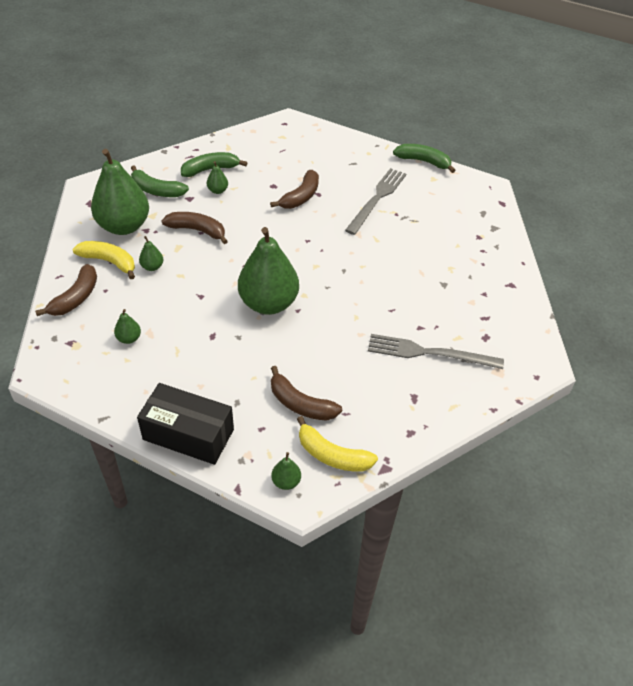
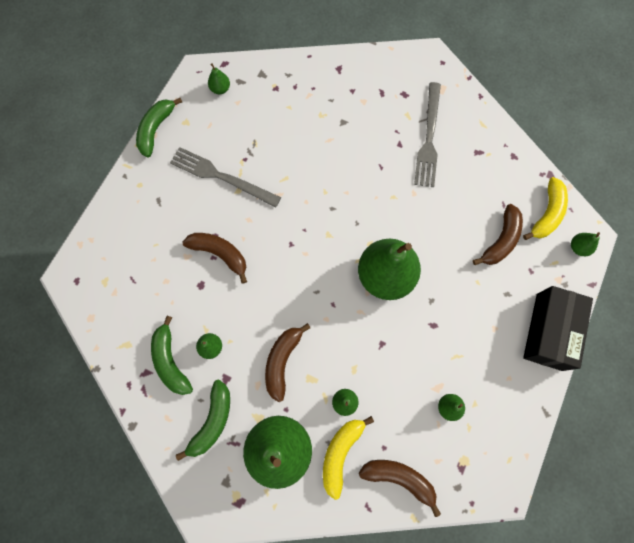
camera: 90 degrees left, 25 degrees up
none -> green pear [208,63,230,94]

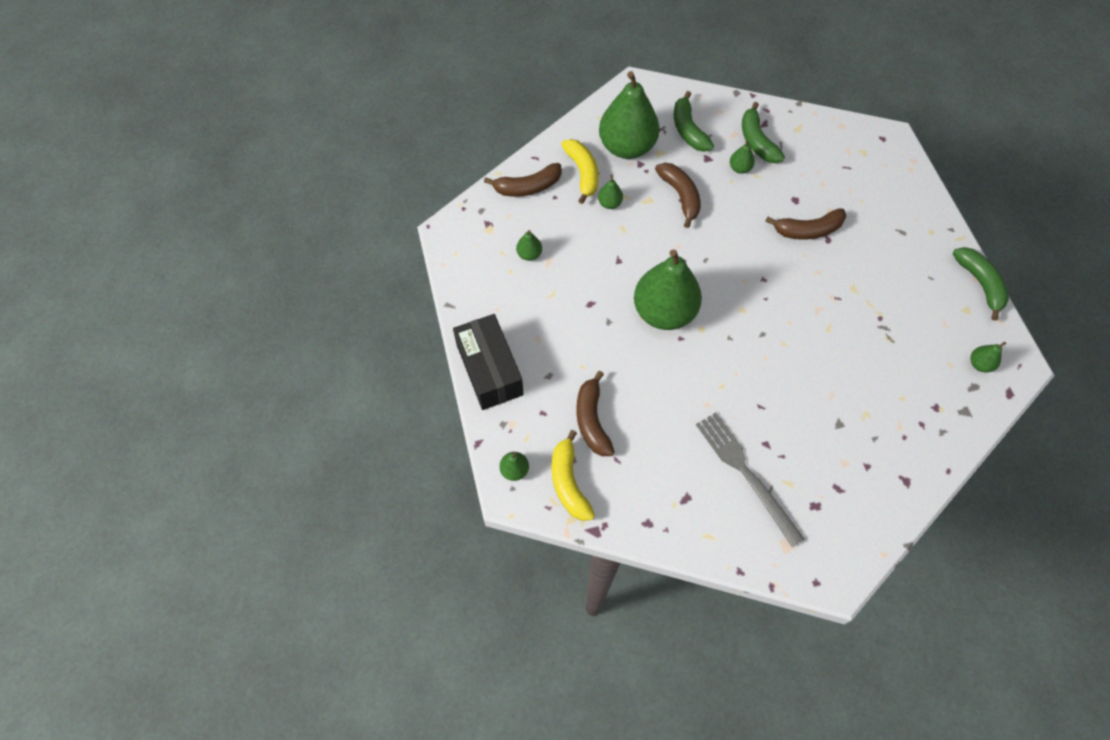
camera: 140 degrees right, 10 degrees down
green banana [151,316,193,395] -> green banana turned 135 degrees counterclockwise [742,102,785,163]
grey fork [170,147,281,208] -> none

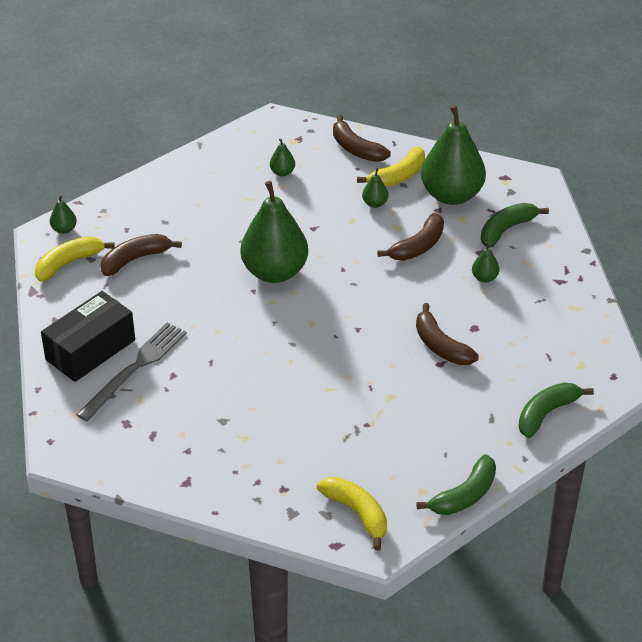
camera: 65 degrees right, 20 degrees down
black box [453,314,524,410] -> black box moved to [41,291,135,382]
green banana [742,102,785,163] -> green banana moved to [518,382,594,438]
green pear [970,342,1006,373] -> yellow banana [317,477,387,550]

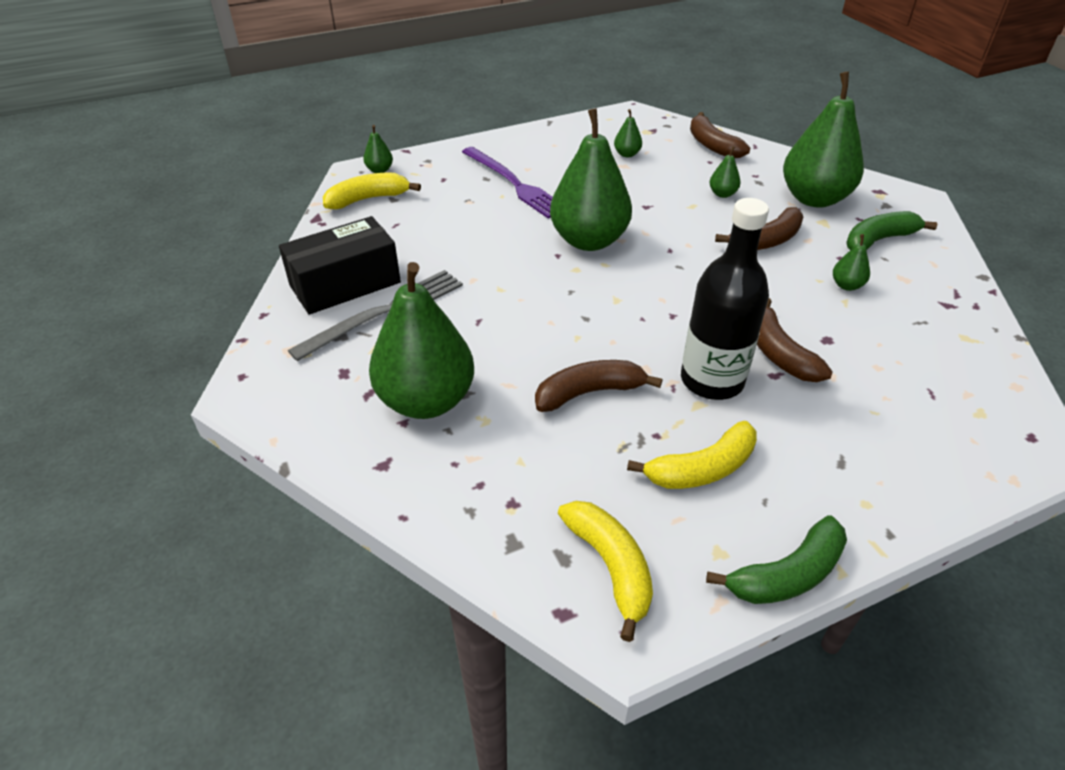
camera: 15 degrees right, 0 degrees up
brown banana [100,234,182,276] -> brown banana moved to [535,360,662,412]
yellow banana [357,147,425,187] -> yellow banana moved to [627,421,757,489]
green banana [518,382,594,438] -> none
none -> green pear [369,262,474,419]
none -> purple fork [462,147,553,218]
none -> black bottle [681,198,769,400]

